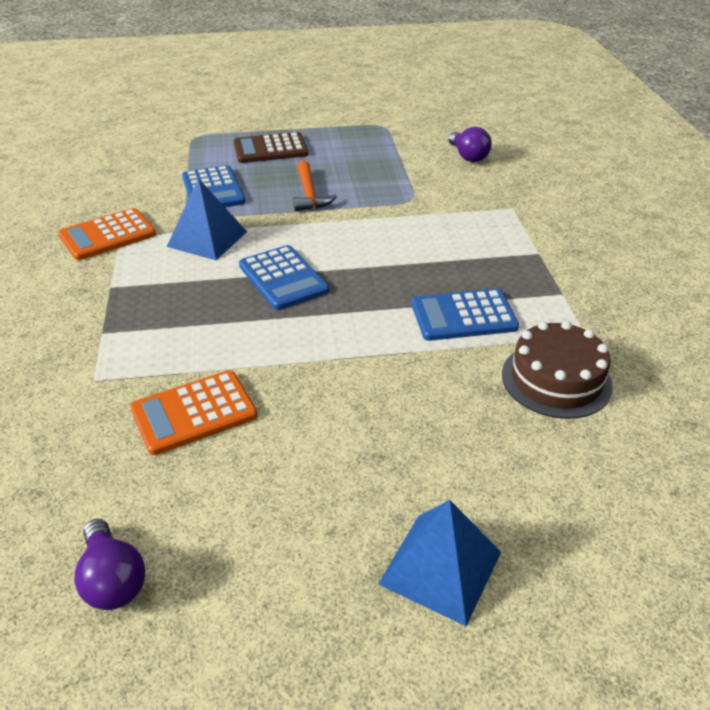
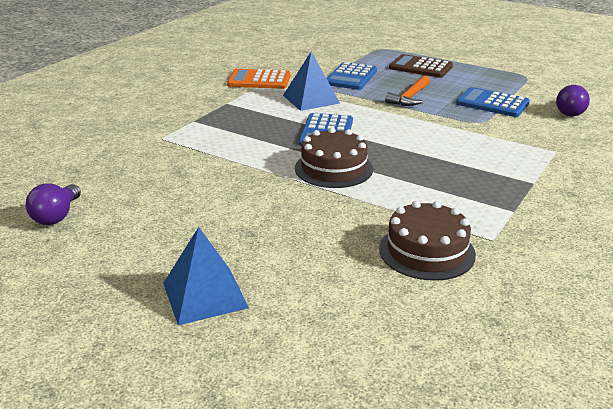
camera: 40 degrees right, 10 degrees down
orange calculator [130,370,258,455] -> none
blue calculator [411,289,519,341] -> blue calculator moved to [456,87,530,117]
none -> brown cake [295,128,373,188]

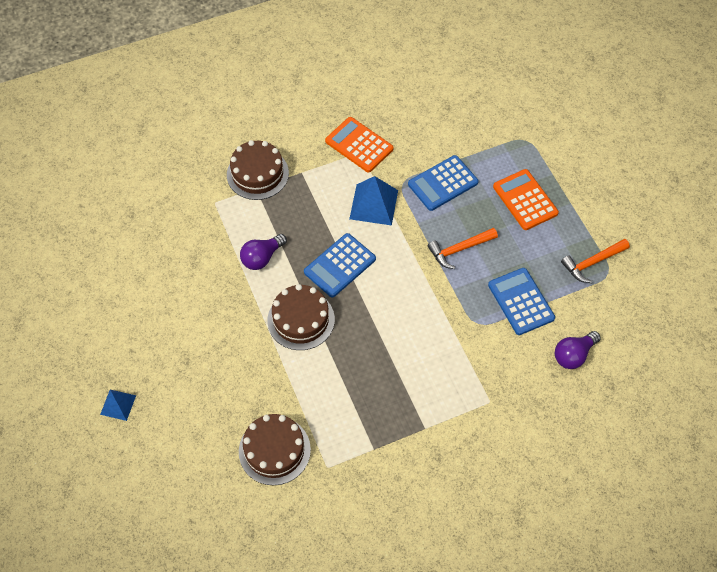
camera: 35 degrees right, 30 degrees up
purple light bulb [26,184,81,225] -> purple light bulb moved to [240,234,287,270]
blue pyramid [163,227,249,325] -> blue pyramid [100,389,136,421], size x0.59
brown calculator [389,54,453,78] -> orange calculator [493,169,559,230]
none -> brown cake [227,140,289,200]
none -> orange hammer [561,239,630,283]

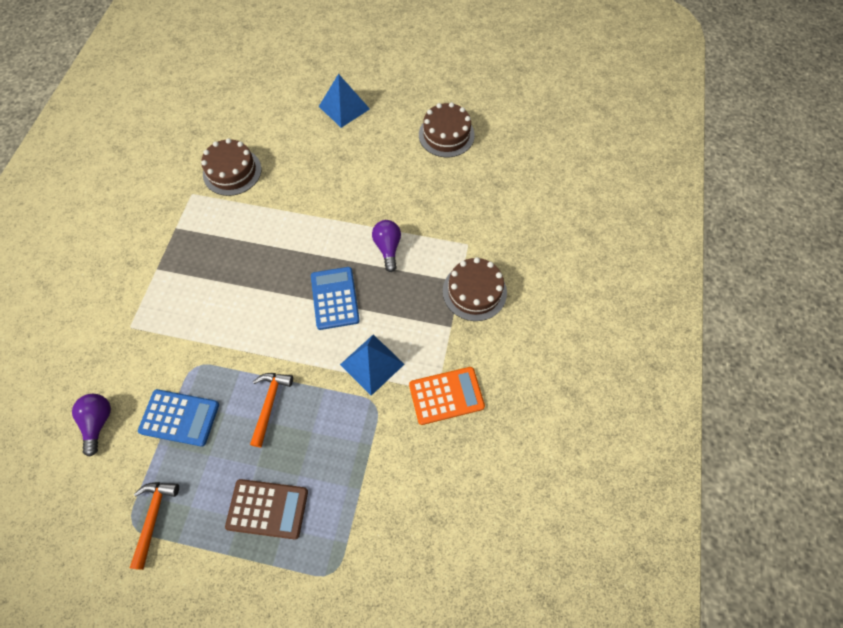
camera: 125 degrees right, 5 degrees up
blue pyramid [100,389,136,421] -> blue pyramid [319,74,370,128], size x1.69
brown cake [267,284,335,350] -> brown cake moved to [419,102,475,157]
blue calculator [408,155,478,211] -> none
orange calculator [493,169,559,230] -> brown calculator [225,479,308,540]

